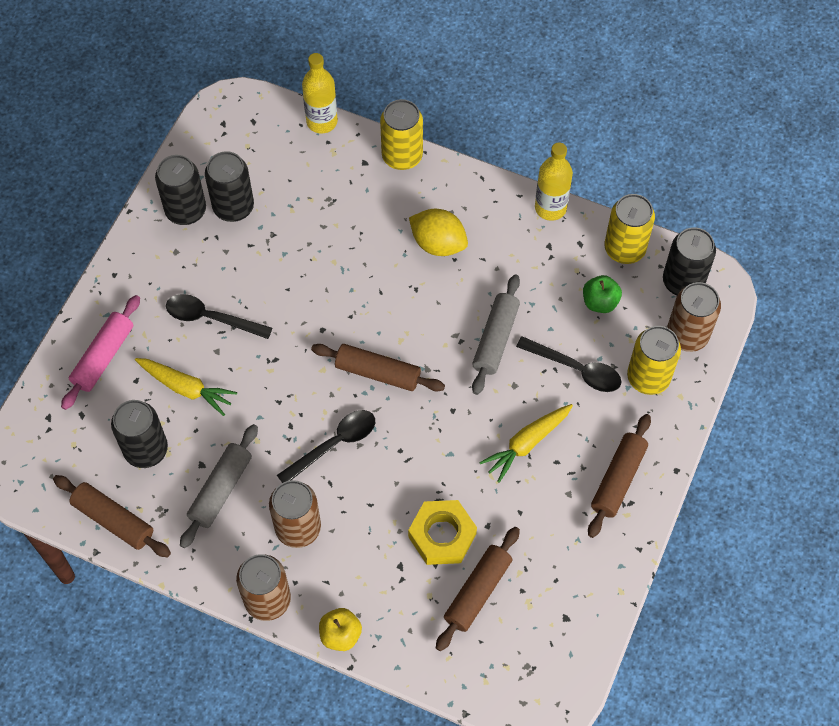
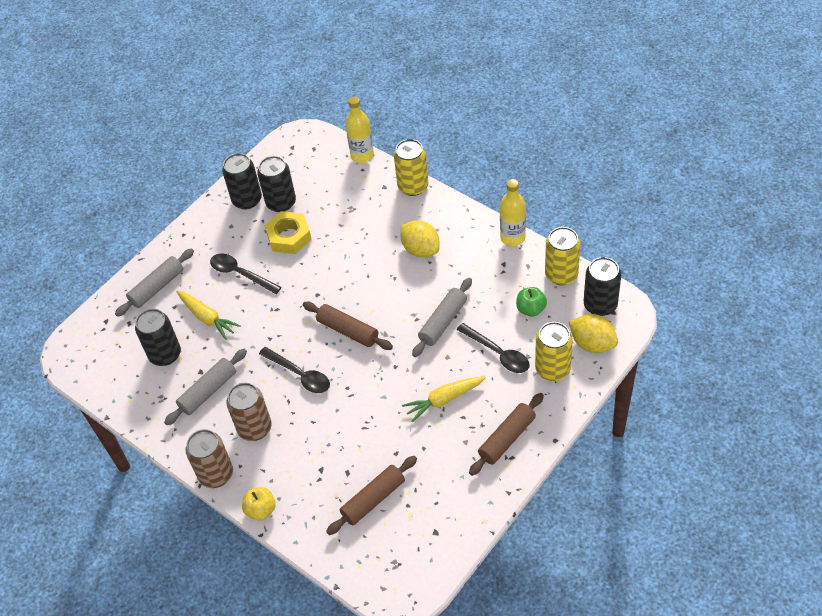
camera: 20 degrees right, 10 degrees down
brown rolling pin [53,475,171,557] -> none
pink rolling pin [61,295,140,410] -> grey rolling pin [115,248,194,317]
black spoon [277,410,375,483] -> black spoon turned 60 degrees clockwise [259,347,330,393]
yellow nut [408,500,477,565] -> yellow nut moved to [265,211,312,254]
brown can [667,282,721,352] -> yellow lemon [569,314,618,353]

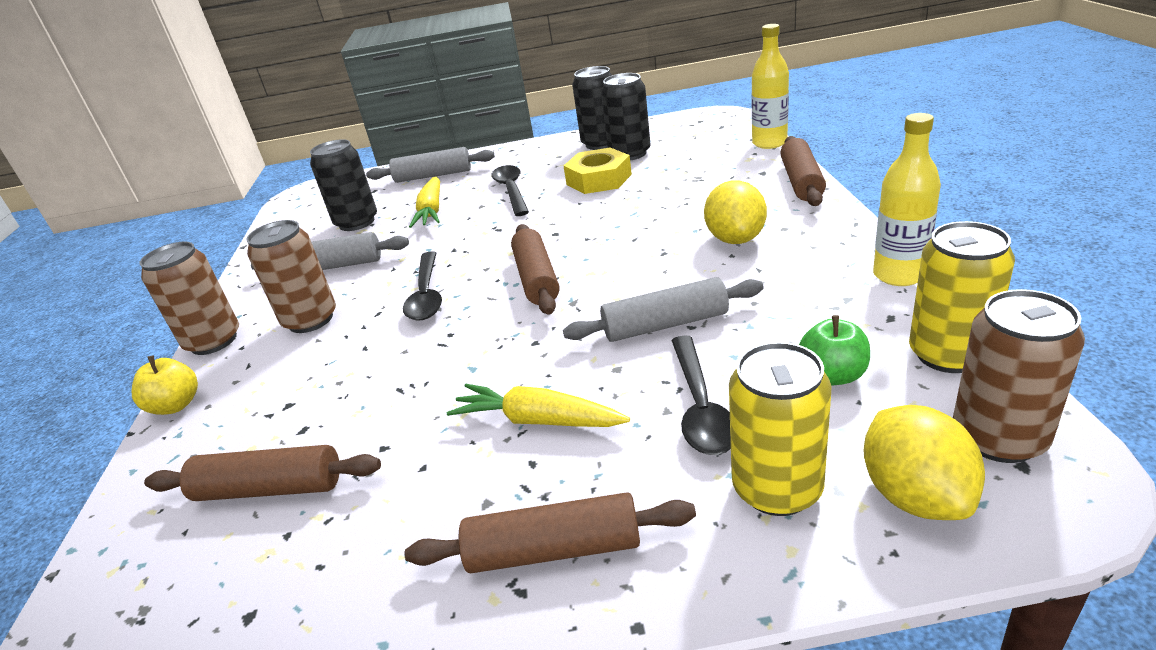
camera: 45 degrees right, 20 degrees down
yellow can [394,139,428,196] -> brown rolling pin [780,136,826,206]
black can [584,257,621,316] -> brown can [953,289,1085,463]

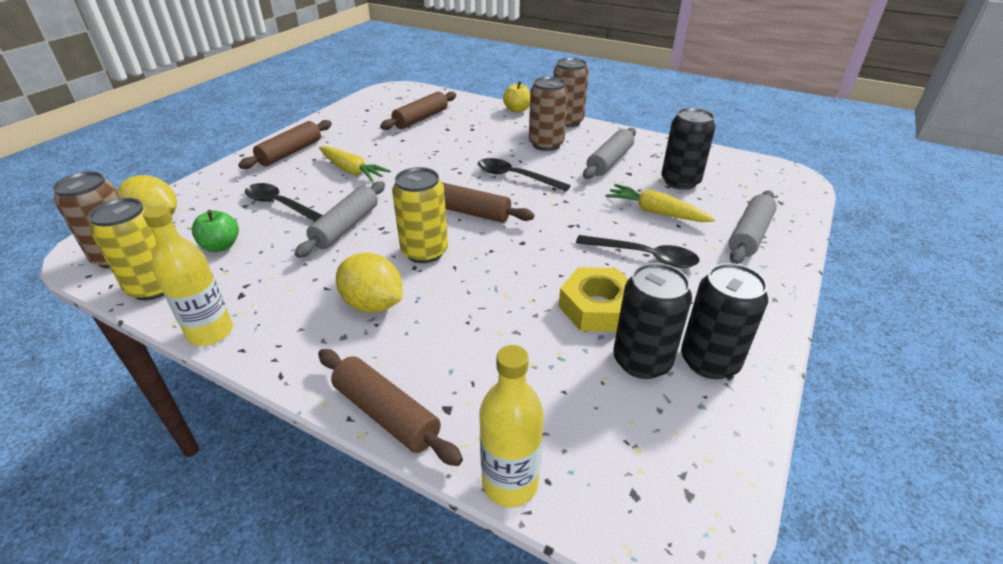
camera: 120 degrees right, 5 degrees up
yellow carrot [447,384,630,427] -> yellow carrot turned 75 degrees clockwise [319,146,391,182]
yellow can [729,342,832,516] -> yellow can moved to [392,167,448,263]

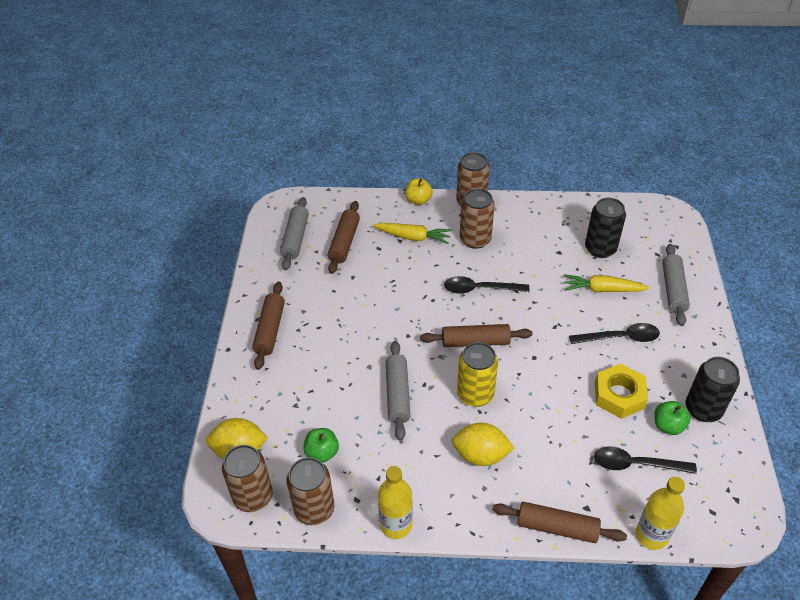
camera: 25 degrees left, 10 degrees up
yellow can [88,198,164,300] -> brown can [286,457,334,525]
black spoon [245,183,323,222] -> black spoon moved to [594,446,697,474]
yellow carrot [319,146,391,182] -> yellow carrot moved to [373,223,452,244]
grey rolling pin [583,128,636,179] -> grey rolling pin moved to [280,197,309,270]
black can [613,263,692,379] -> green apple [654,401,691,435]

